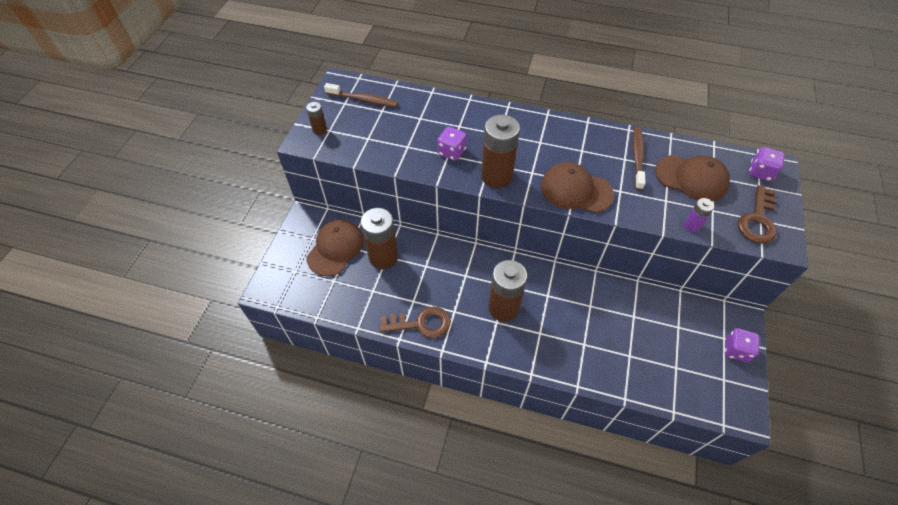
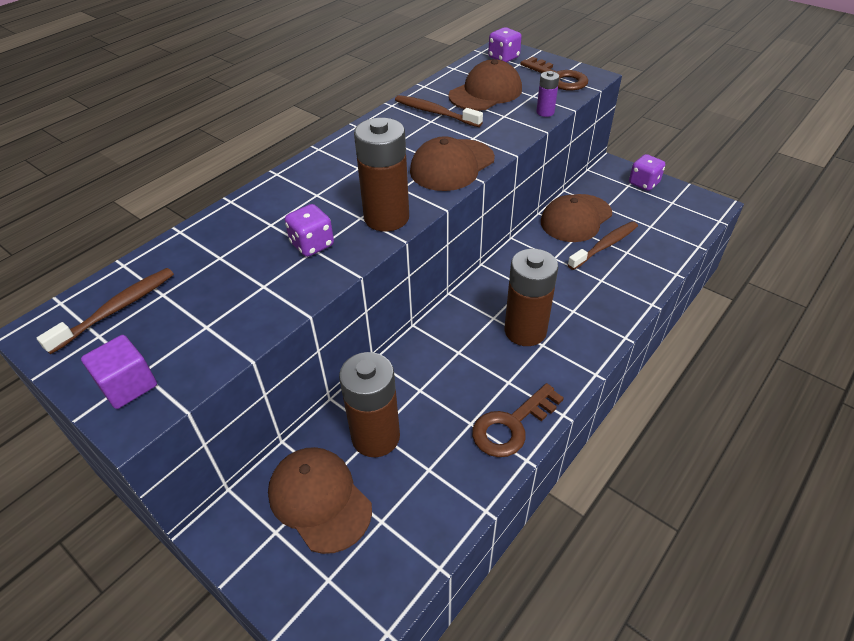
camera: 65 degrees left, 10 degrees down
brown battery [306,102,327,135] -> purple cube [81,335,157,409]
brown key [379,307,450,338] -> brown key turned 150 degrees counterclockwise [472,383,564,457]
none -> brown cap [541,194,612,242]
none -> brown toothbrush [567,221,638,270]

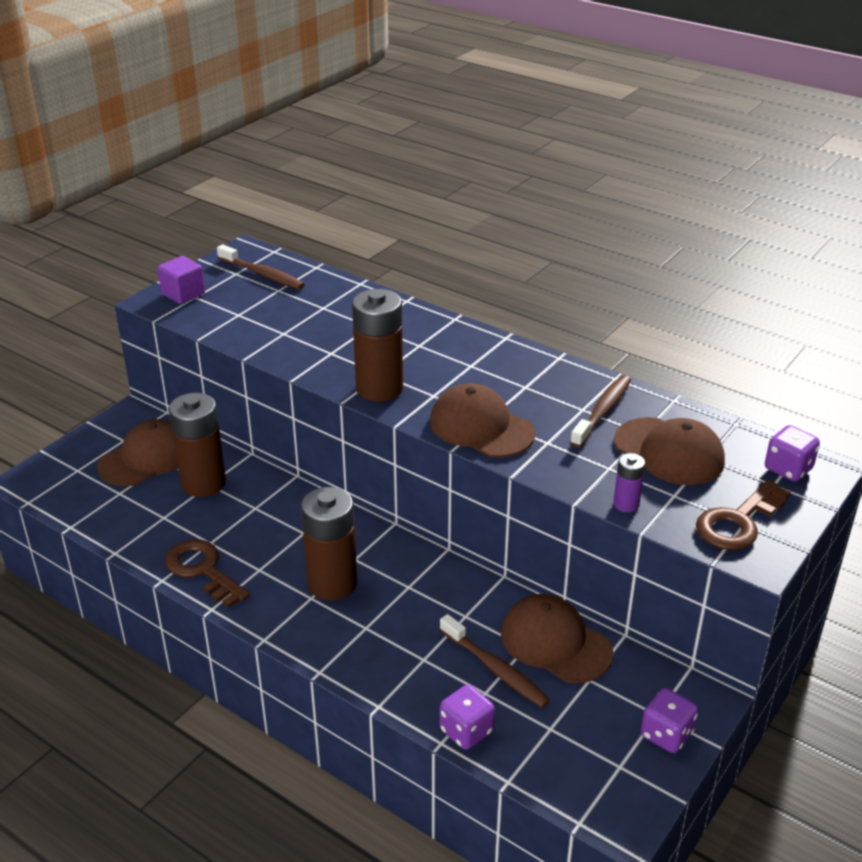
camera: 85 degrees right, 10 degrees down
purple dice [285,204,334,257] -> purple dice moved to [440,685,495,750]

